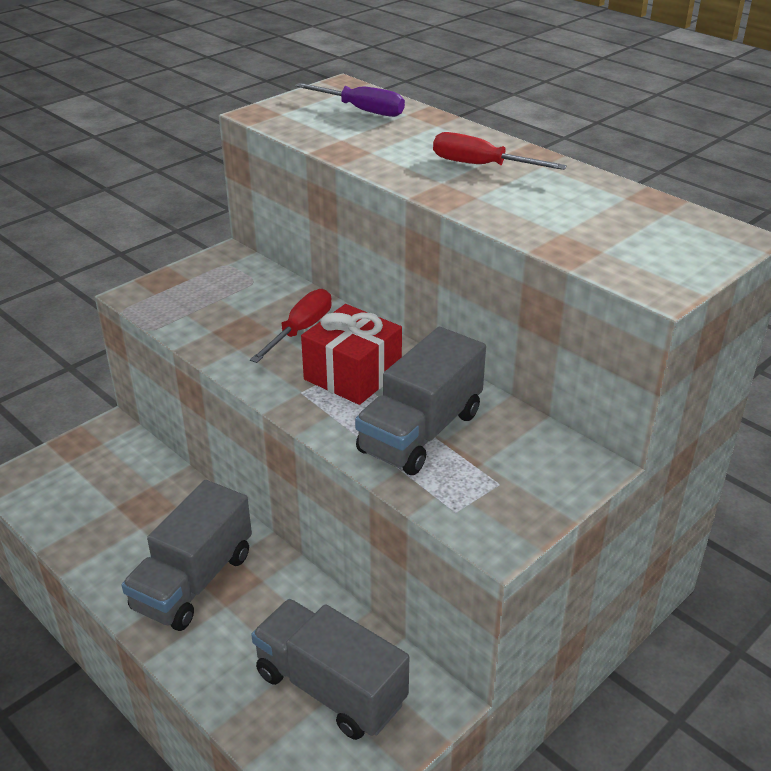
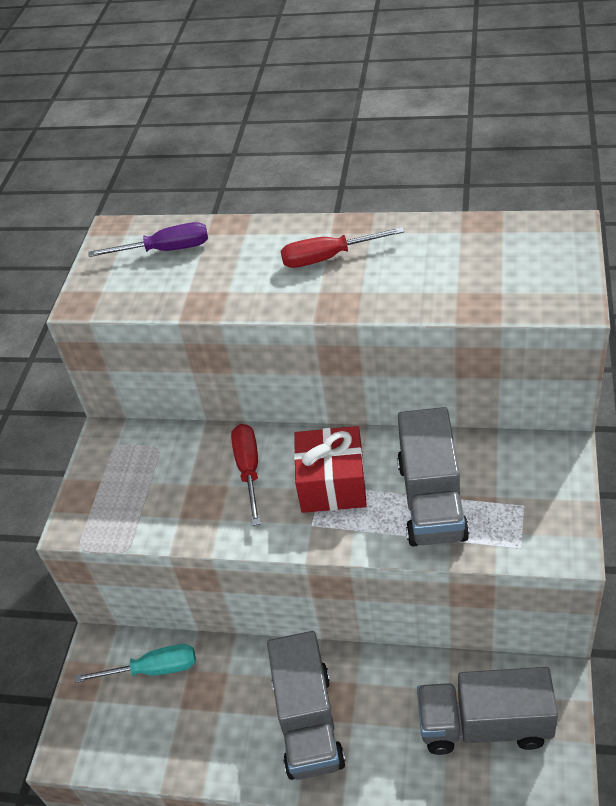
camera: 30 degrees left, 10 degrees up
none -> turquoise screwdriver [75,644,196,683]

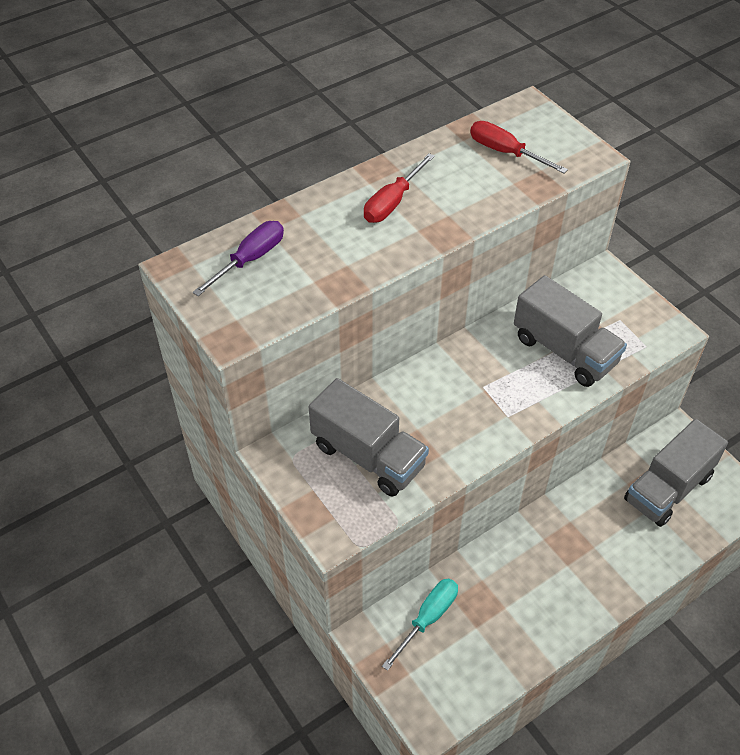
camera: 50 degrees left, 5 degrees up
red screwdriver [231,424,261,526] -> red screwdriver moved to [470,121,568,174]
grey truck [267,631,345,780] -> grey truck moved to [309,378,429,497]
red gift [294,426,367,513] -> none

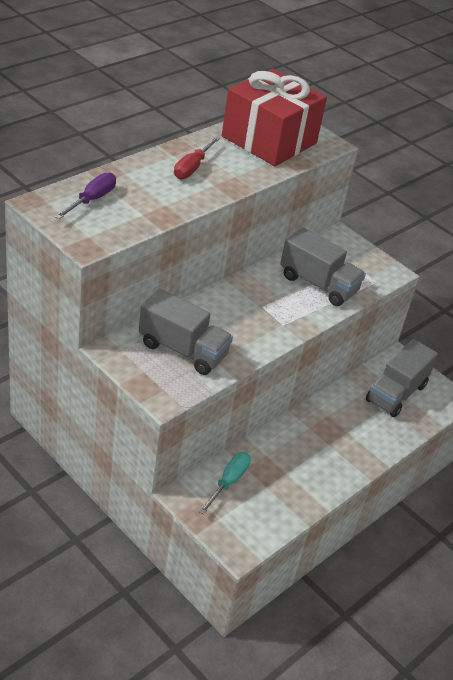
camera: 15 degrees left, 10 degrees down
red screwdriver [470,121,568,174] -> red gift [222,69,327,166]

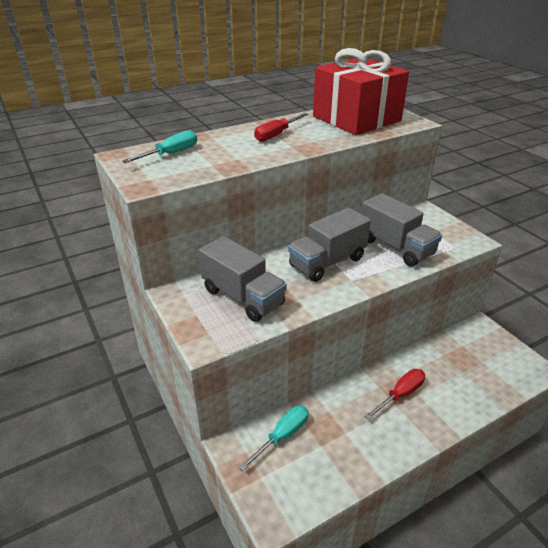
camera: 20 degrees right, 5 degrees down
purple screwdriver [55,172,116,219] -> turquoise screwdriver [122,130,197,163]
grey truck [366,339,438,417] -> grey truck moved to [288,207,371,282]
none -> red screwdriver [364,369,425,420]

